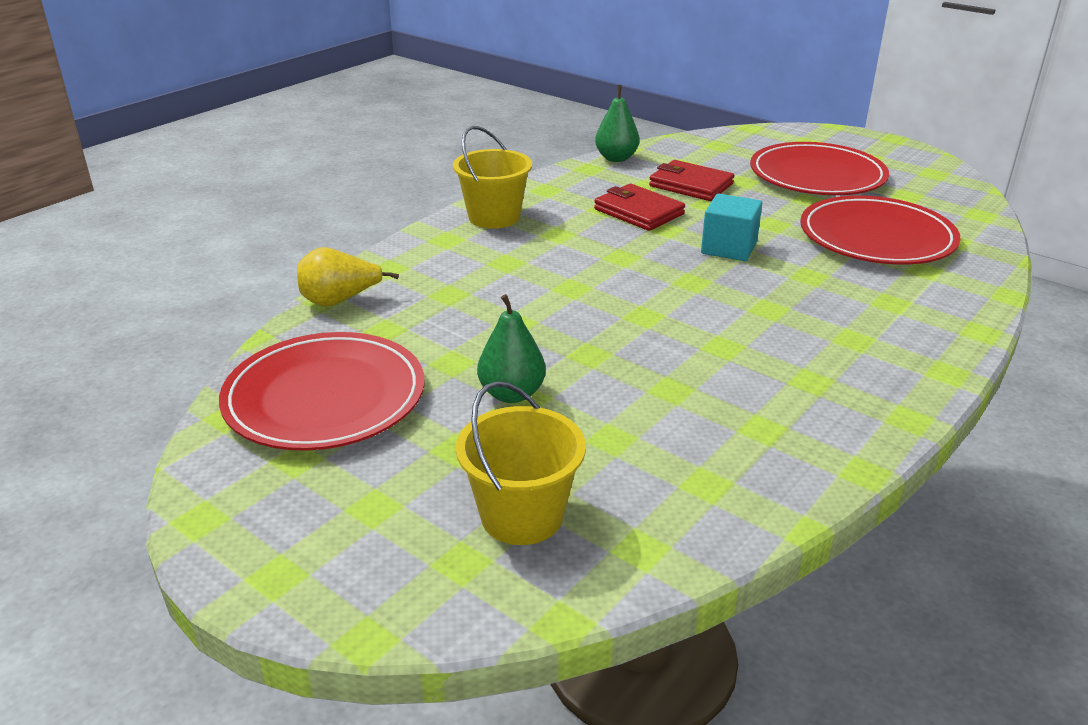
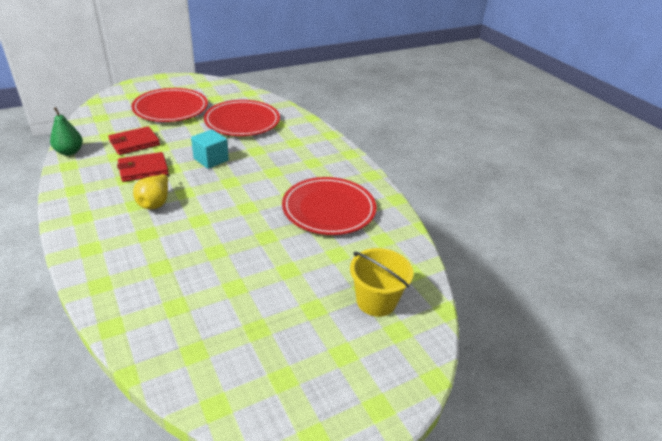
camera: 70 degrees left, 5 degrees up
red plate [219,332,424,451] -> red plate moved to [282,177,376,235]
yellow pear [297,247,399,307] -> yellow pear moved to [133,174,170,209]
yellow bucket [453,126,532,229] -> none
green pear [477,294,546,403] -> none

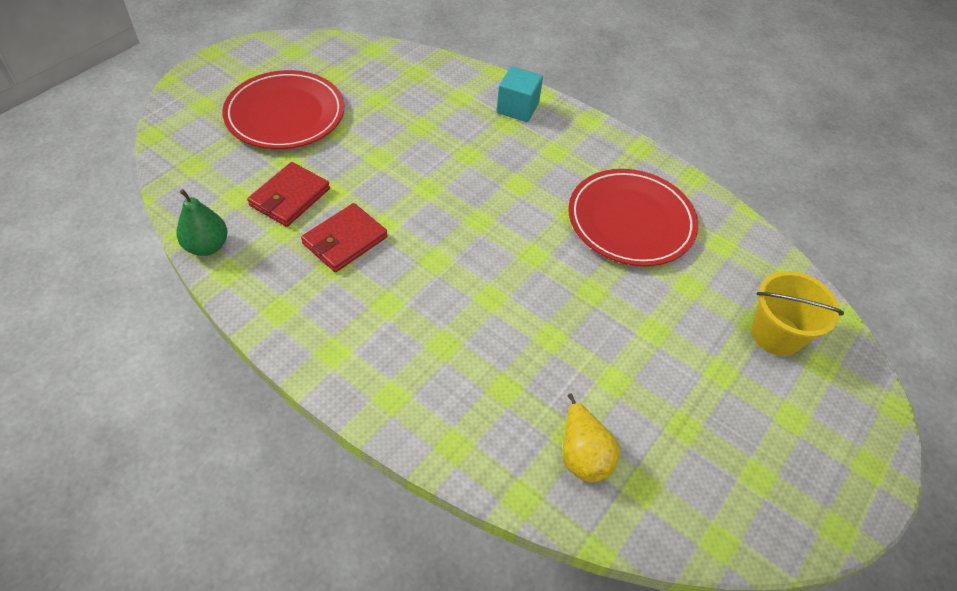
camera: 25 degrees left, 15 degrees up
yellow pear [133,174,170,209] -> yellow pear moved to [562,393,620,482]
turquoise cube [191,129,229,169] -> turquoise cube moved to [496,66,543,122]
red plate [204,100,280,136] -> none

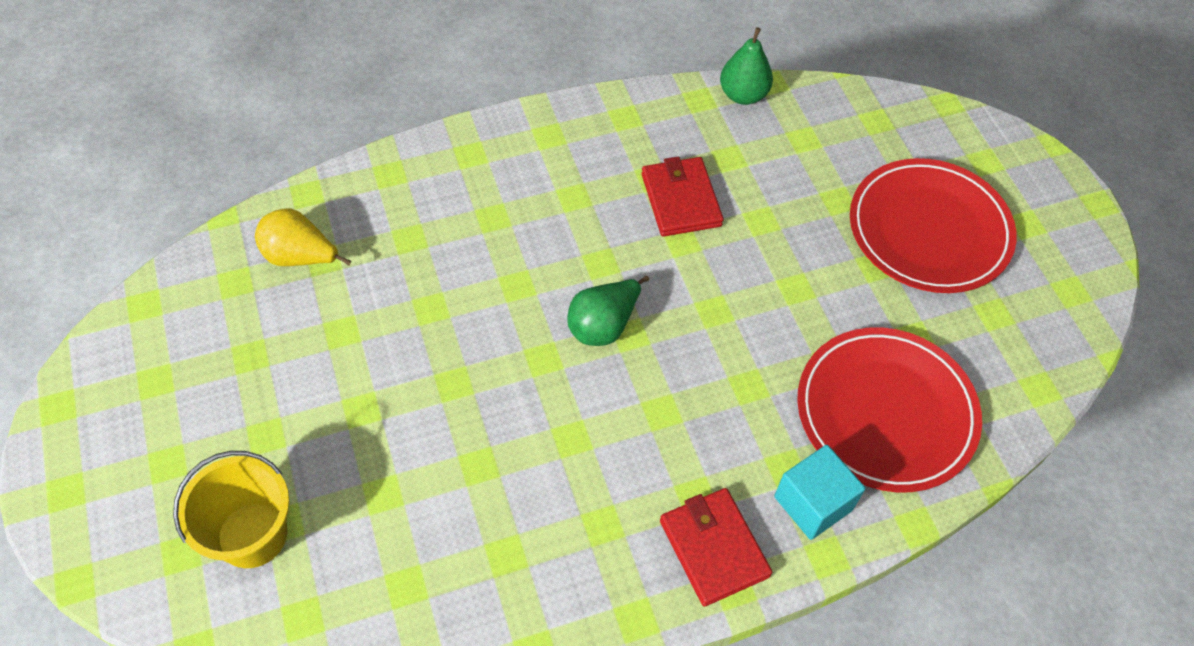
camera: 125 degrees right, 5 degrees up
red wallet [247,162,330,227] -> red wallet moved to [660,488,772,607]
red plate [568,169,698,266] -> red plate moved to [797,327,982,492]
none -> green pear [567,276,649,346]

